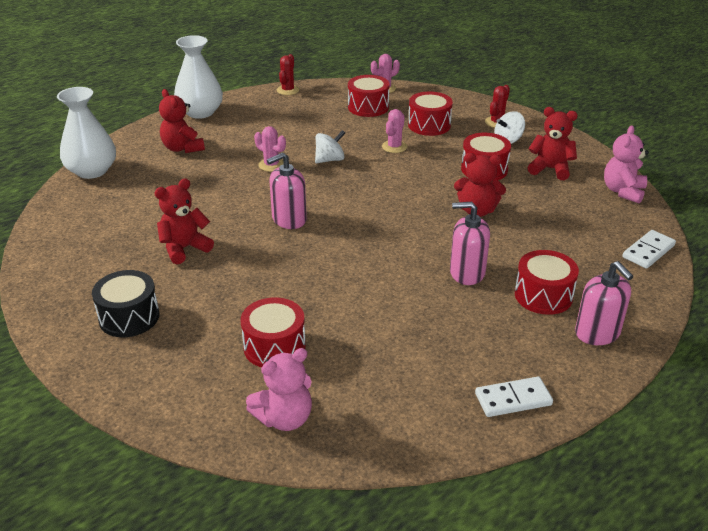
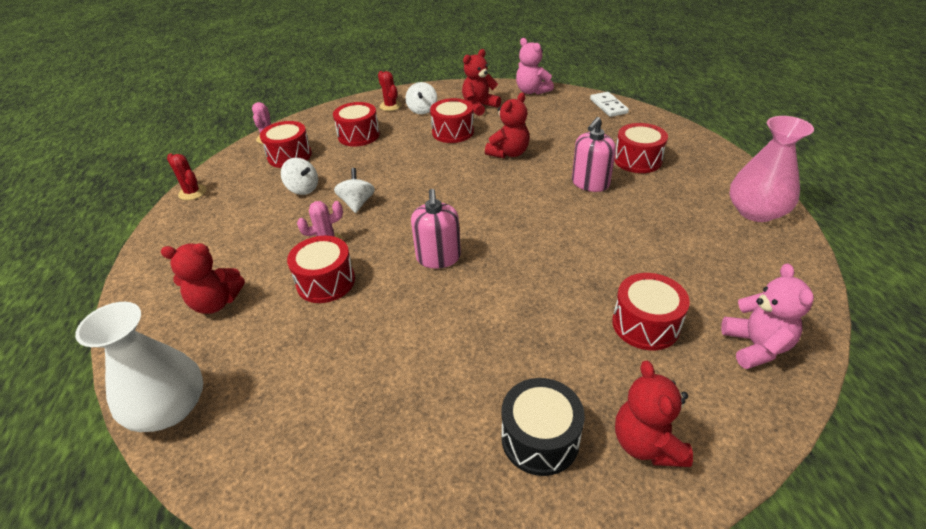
camera: 60 degrees left, 5 degrees up
red teddy bear [154,178,214,264] -> red teddy bear moved to [615,361,693,467]
white vase [174,35,223,119] -> none
pink cactus [382,109,407,153] -> none
white domino [475,377,553,417] -> pink vase [729,116,814,222]
pink soap dispenser [575,261,633,345] -> none
none -> white spinning top [281,157,318,195]
none -> red drum [287,236,355,303]

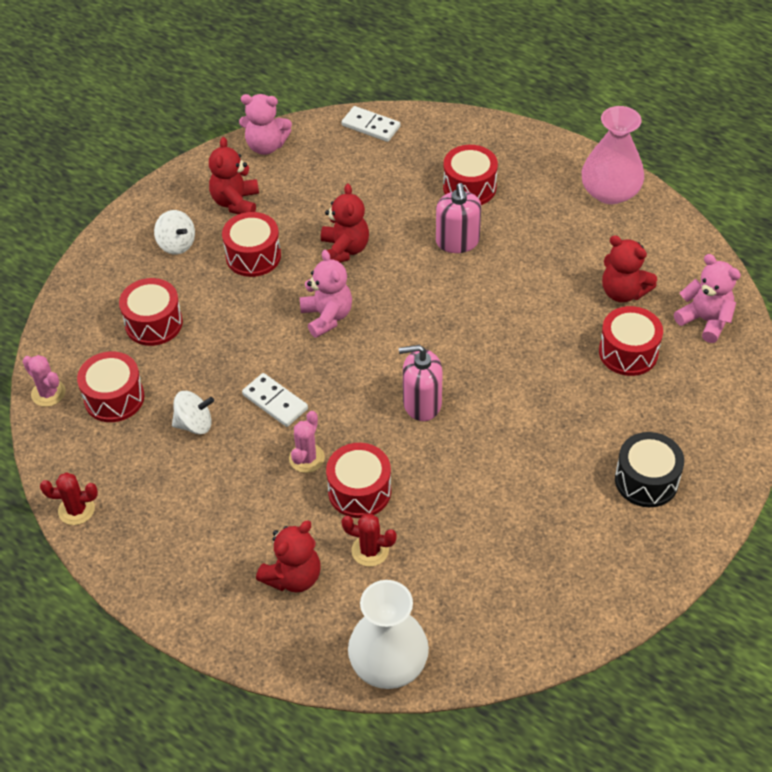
camera: 45 degrees left, 10 degrees up
white spinning top [334,168,375,213] -> white domino [242,373,308,427]
red cactus [378,71,402,111] -> red cactus moved to [341,514,397,567]
pink soap dispenser [411,189,461,268] -> pink soap dispenser turned 135 degrees clockwise [399,345,443,421]
red teddy bear [615,361,693,467] -> red teddy bear moved to [602,235,657,302]
none -> pink teddy bear [300,250,352,338]

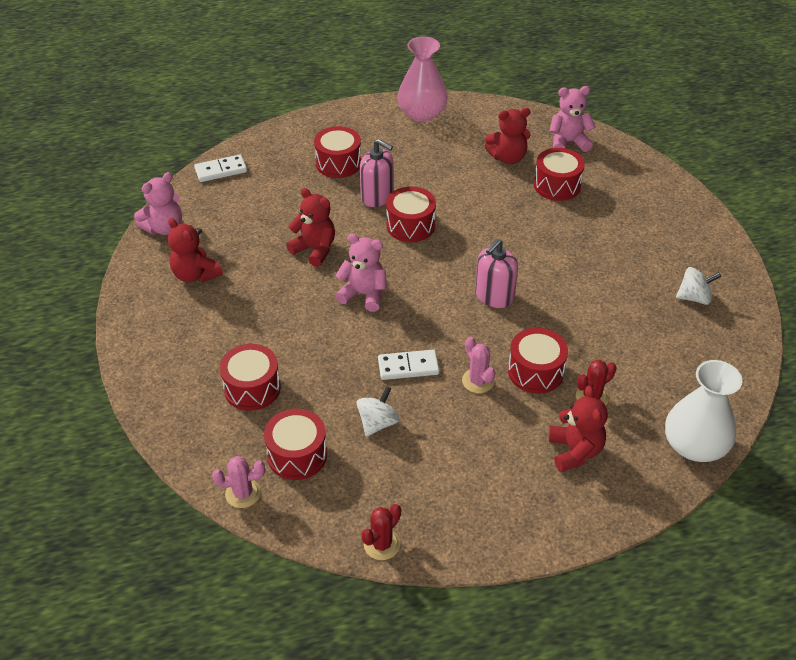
camera: 50 degrees left, 5 degrees down
white spinning top [154,210,195,254] -> white spinning top moved to [676,267,721,305]
red drum [222,212,281,277] -> red drum moved to [386,187,436,242]
black drum [615,432,684,507] -> none

